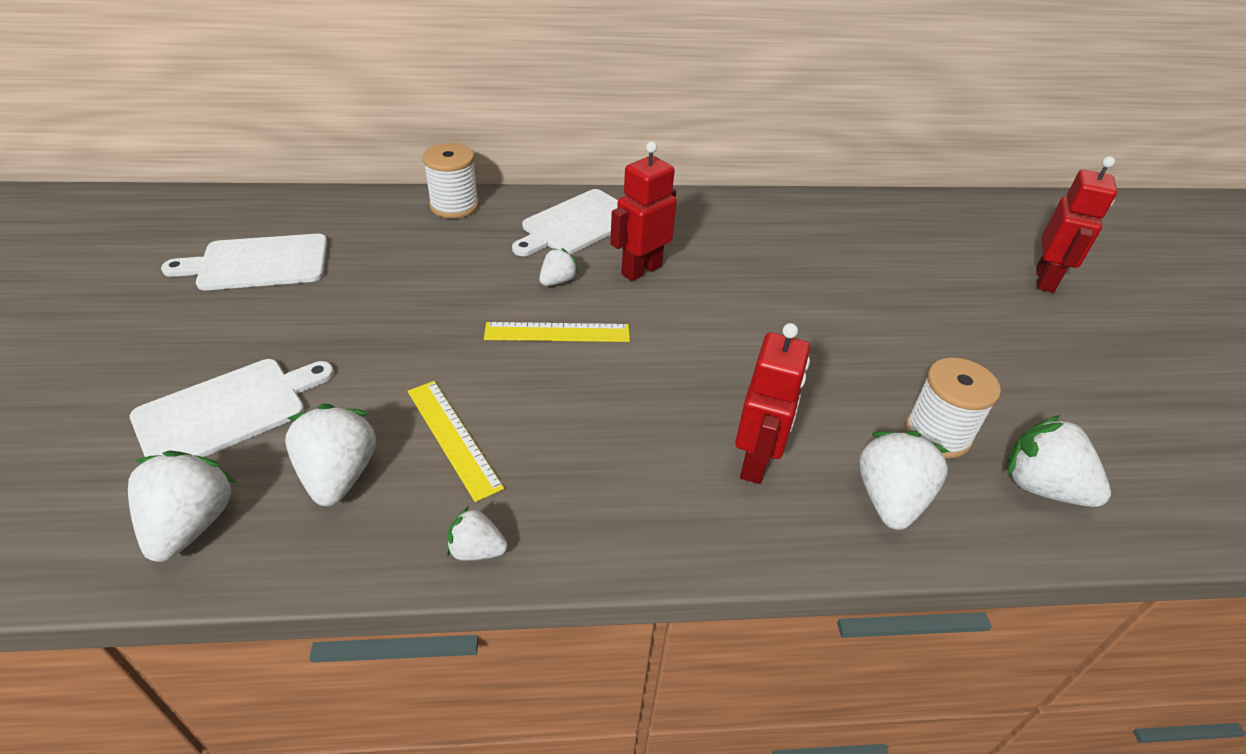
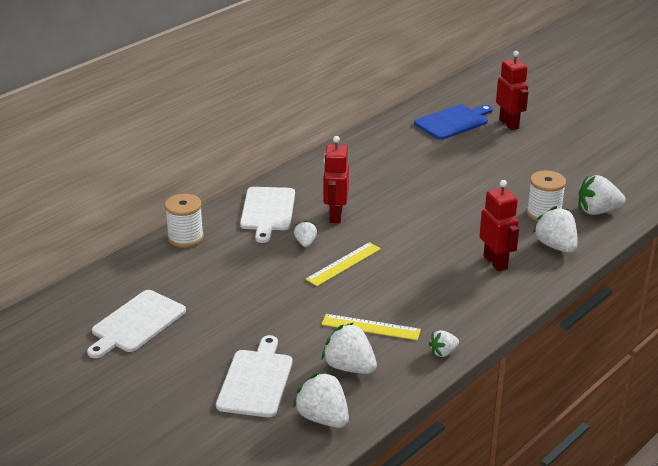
camera: 40 degrees left, 10 degrees down
none -> blue cutting board [414,104,493,140]

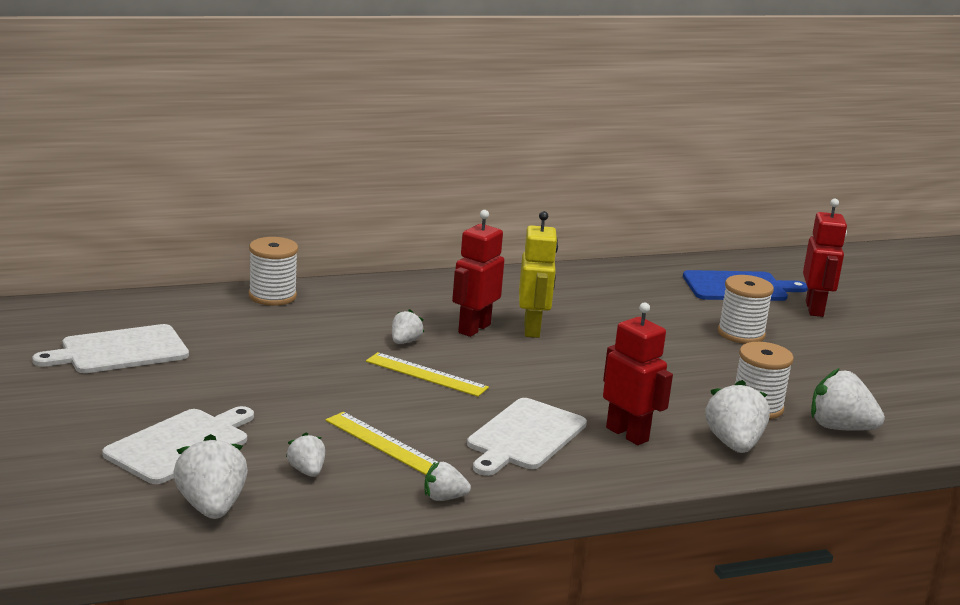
camera: 25 degrees right, 10 degrees down
white cutting board [240,187,295,243] -> white cutting board moved to [467,398,587,476]
yellow ruler [305,242,381,286] -> yellow ruler turned 45 degrees clockwise [366,352,489,397]
white strawberry [322,323,377,374] -> white strawberry [286,433,325,477], size x0.56
red robot [480,180,519,272] -> red robot turned 45 degrees counterclockwise [603,302,673,445]
none -> yellow robot [519,211,558,338]
none -> white spool [718,275,774,344]

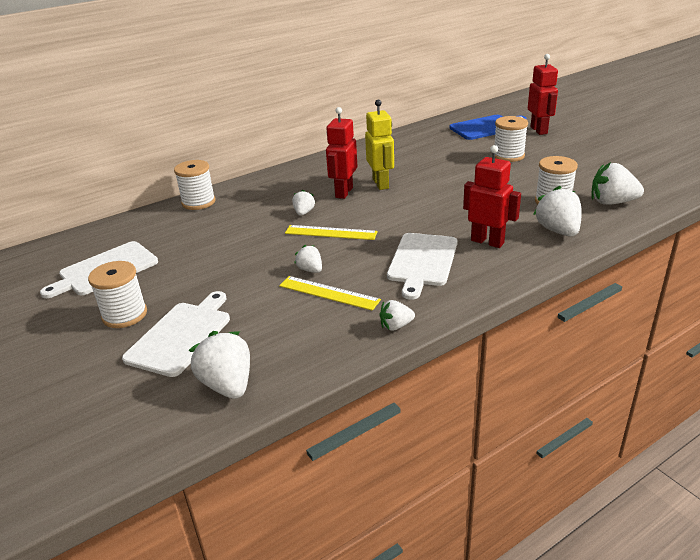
camera: 10 degrees left, 10 degrees up
white strawberry [286,433,325,477] -> white strawberry moved to [294,245,322,273]
none -> white spool [88,261,147,328]

